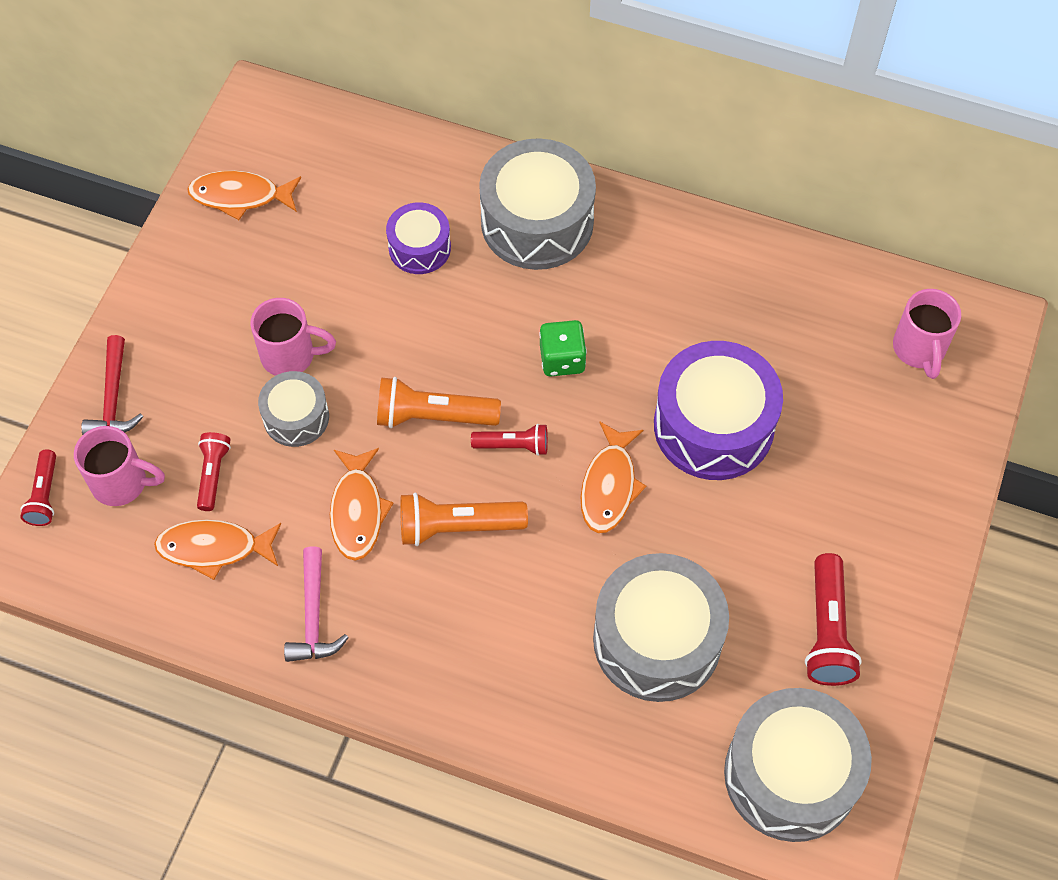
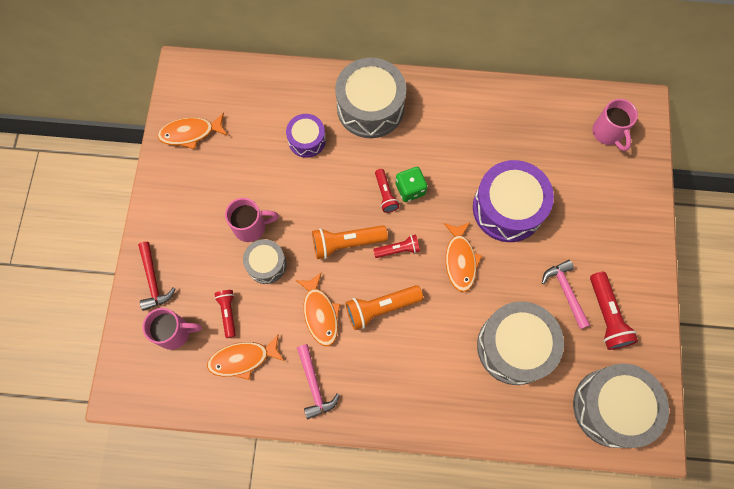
camera: 15 degrees left, 10 degrees up
red flashlight [20,449,56,526] -> red flashlight moved to [375,169,399,213]
none -> pink hammer [542,260,590,329]

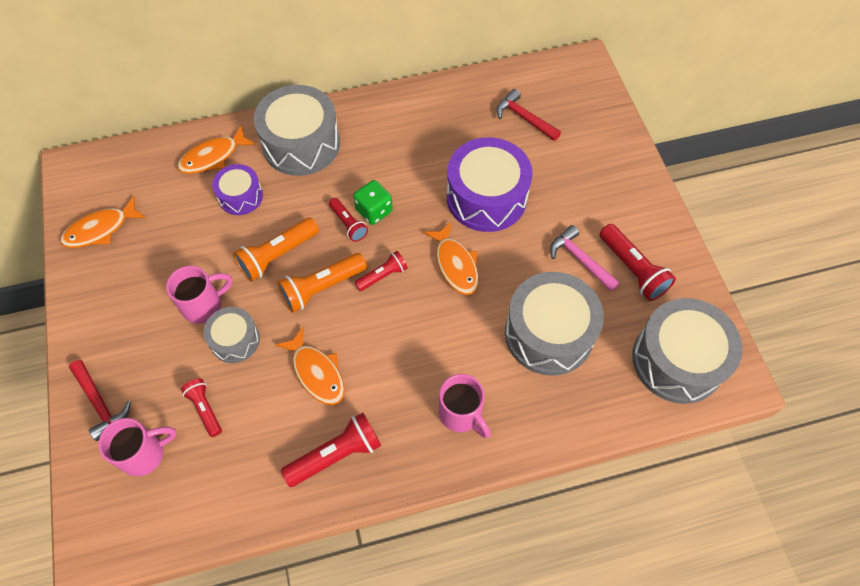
camera: 20 degrees left, 10 degrees down
orange fish [207,334,284,380] -> orange fish moved to [177,125,256,174]
pink hammer [297,344,340,419] -> red flashlight [281,412,381,487]
orange flashlight [346,285,423,330] -> orange flashlight moved to [233,217,319,282]
pink mug [592,99,638,151] -> pink mug moved to [439,374,491,438]
none -> red hammer [496,89,561,141]

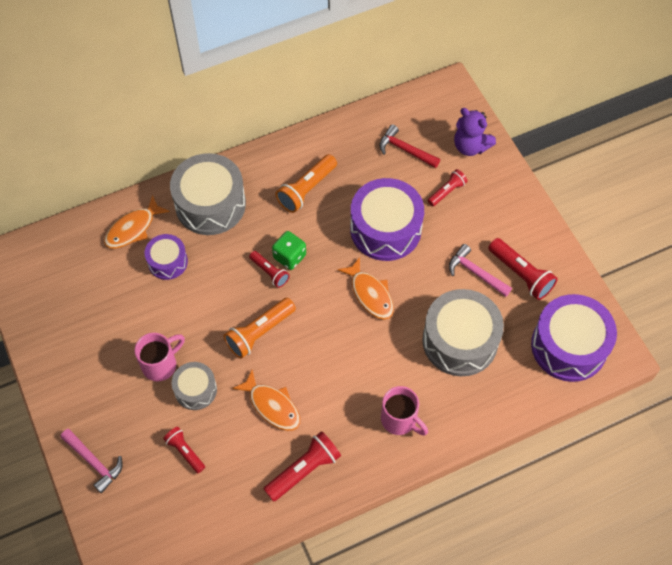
camera: 10 degrees left, 0 degrees up
orange fish [60,196,146,248] -> none
red hammer [69,360,131,441] -> pink hammer [60,429,123,493]
pink mug [98,418,177,477] -> none
orange flashlight [233,217,319,282] -> orange flashlight moved to [276,154,337,213]
red flashlight [354,251,408,291] -> red flashlight moved to [428,169,467,206]
grey drum [632,298,742,404] -> purple drum [531,294,617,382]
none -> purple teddy bear [454,108,496,156]

